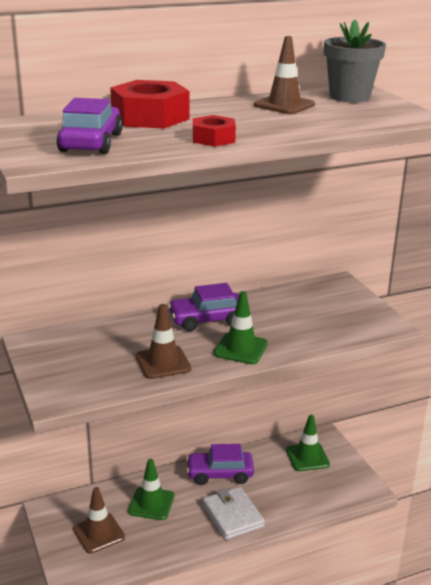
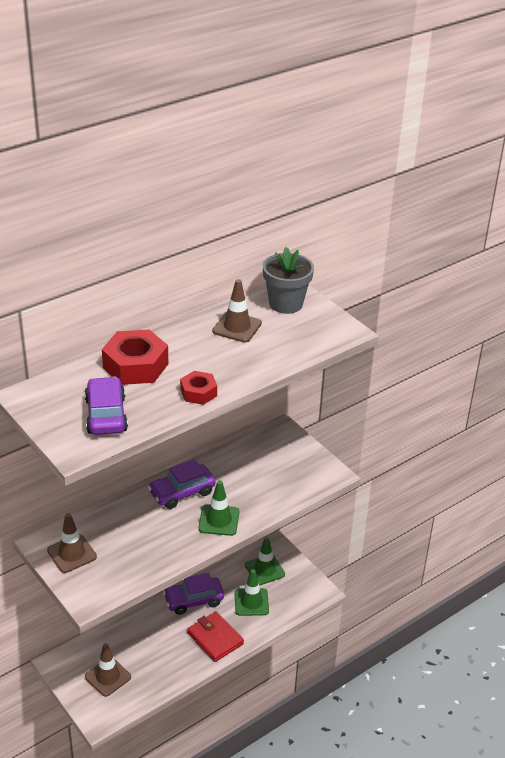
camera: 15 degrees left, 10 degrees up
green traffic cone [128,459,174,520] -> green traffic cone moved to [234,569,269,616]
brown traffic cone [136,304,191,379] -> brown traffic cone moved to [47,513,97,573]
white wallet [203,487,265,540] -> red wallet [187,611,244,662]

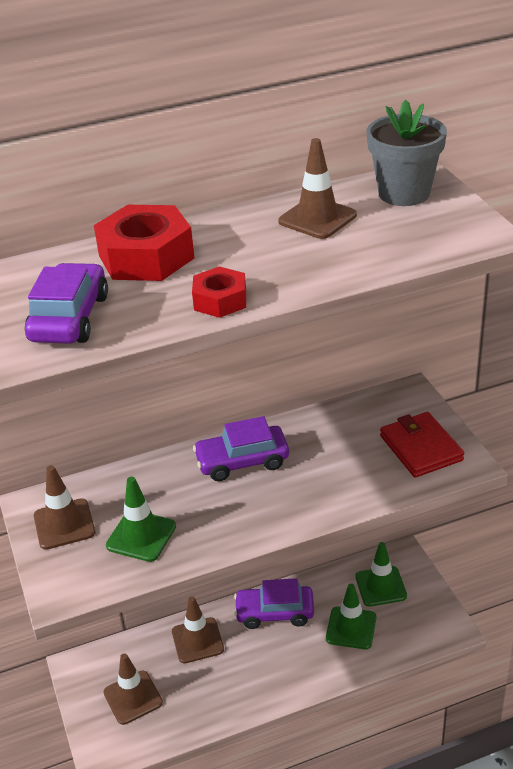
camera: 20 degrees right, 0 degrees up
red wallet [187,611,244,662] -> red wallet moved to [380,412,464,477]
green traffic cone [198,480,239,536] -> green traffic cone moved to [106,477,176,562]
none -> brown traffic cone [172,596,224,663]

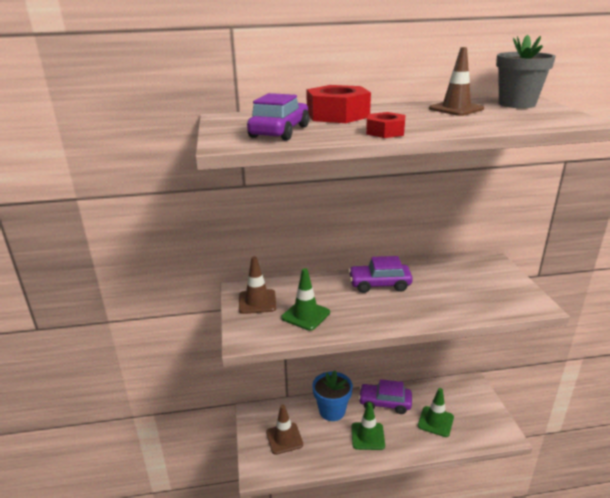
camera: 10 degrees right, 10 degrees down
brown traffic cone [172,596,224,663] -> blue flower pot [312,370,353,421]
green traffic cone [355,542,407,607] -> green traffic cone moved to [351,402,385,450]
red wallet [380,412,464,477] -> none

